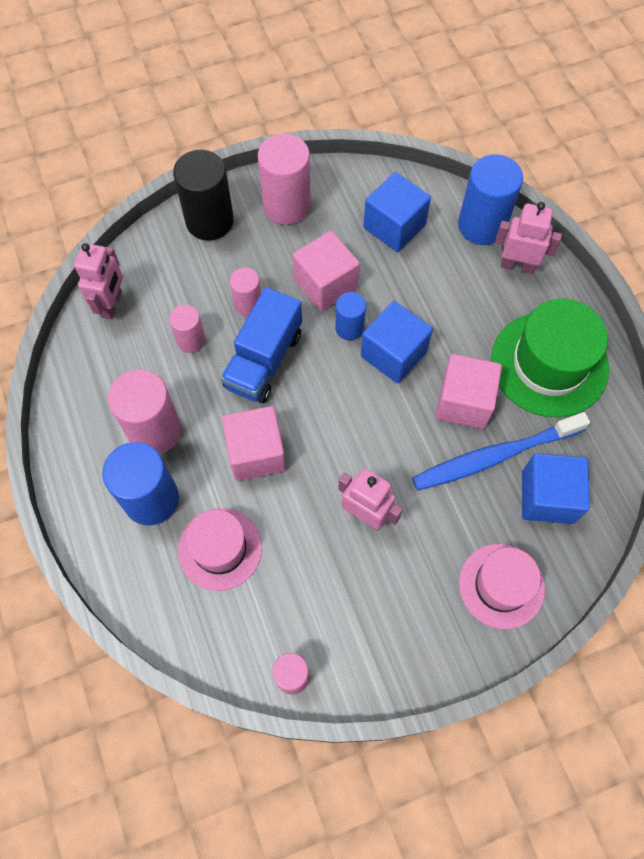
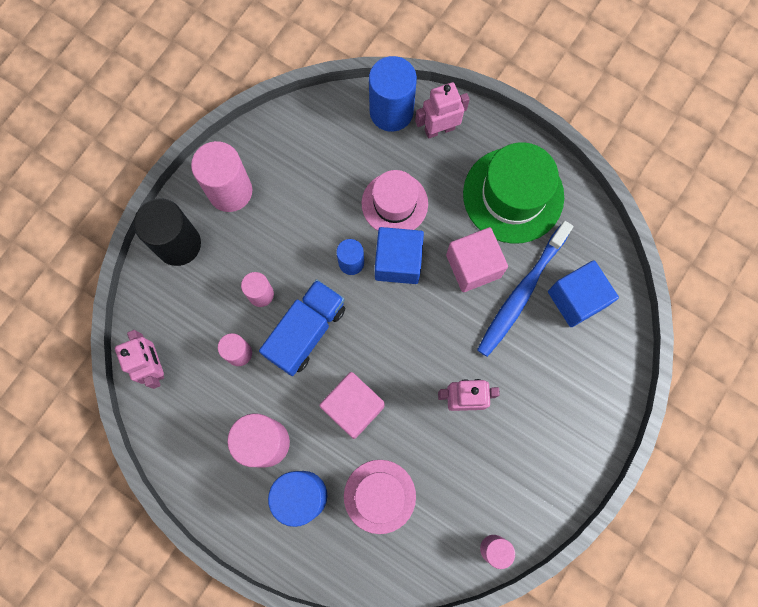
camera: 35 degrees left, 10 degrees up
blue truck [221,287,302,403] -> blue truck turned 135 degrees counterclockwise [259,279,345,376]
pink cube [292,231,360,311] -> none
blue cube [363,172,431,252] -> none
pink hat [459,544,545,629] -> pink hat moved to [362,170,428,231]

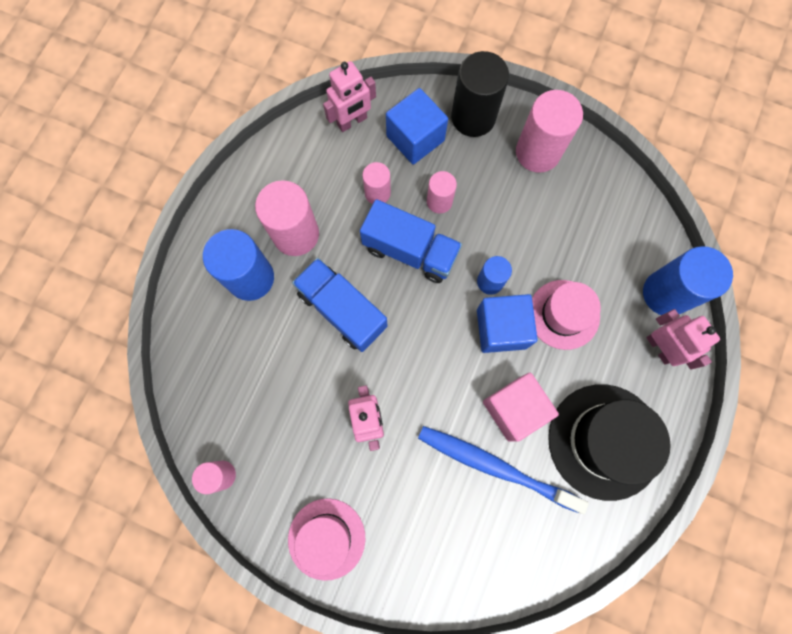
camera: 80 degrees right, 0 degrees up
pink cube [319,372,385,439] -> blue truck [292,258,388,352]
pink hat [344,460,416,534] -> pink hat moved to [288,498,366,581]
green hat [463,142,564,244] -> black hat [548,384,671,501]
blue cube [548,260,619,327] -> blue cube moved to [386,88,448,165]

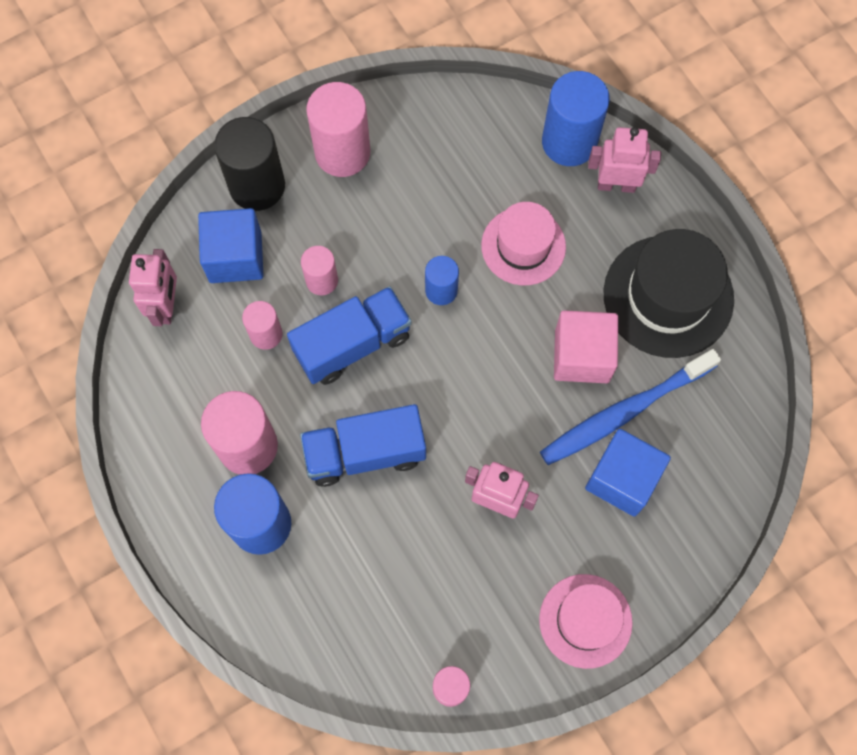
camera: 55 degrees left, 5 degrees down
blue cube [477,294,538,353] -> blue cube moved to [585,429,671,517]

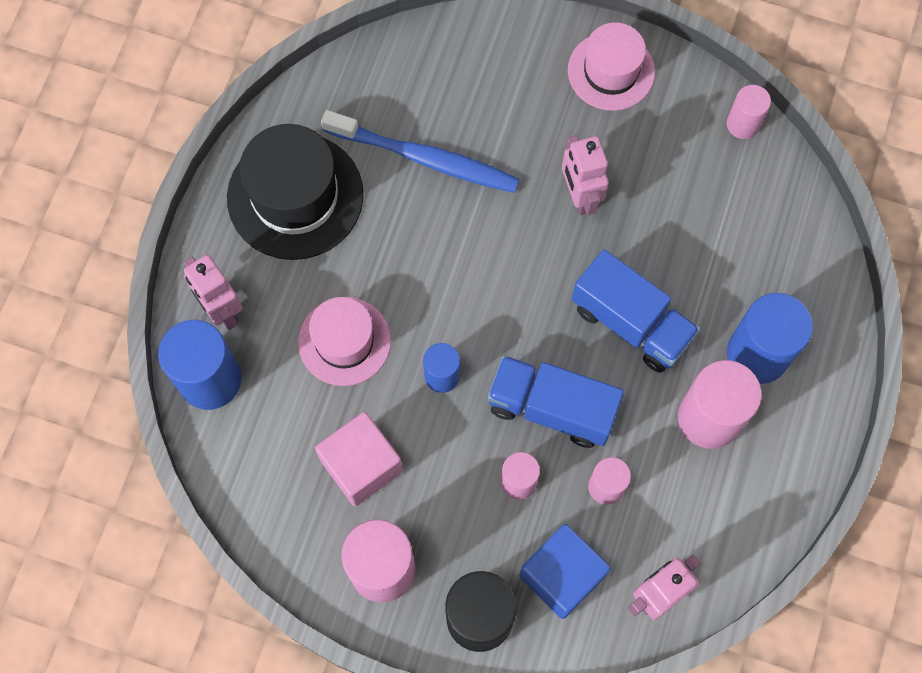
camera: 130 degrees left, 0 degrees up
pink cube [554,310,618,383] -> pink cube moved to [315,412,403,506]
blue cube [585,429,671,517] -> none

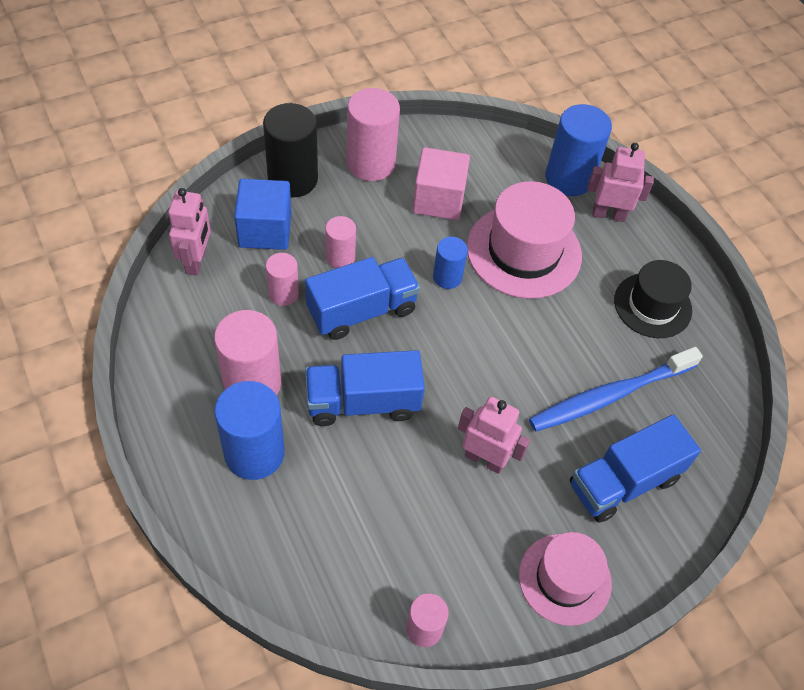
camera: 130 degrees right, 15 degrees down
black hat [227,124,364,260] -> black hat [614,260,692,338], size x0.66
pink hat [298,297,391,386] -> pink hat [467,181,582,299], size x1.52
none -> blue truck [570,414,701,523]

